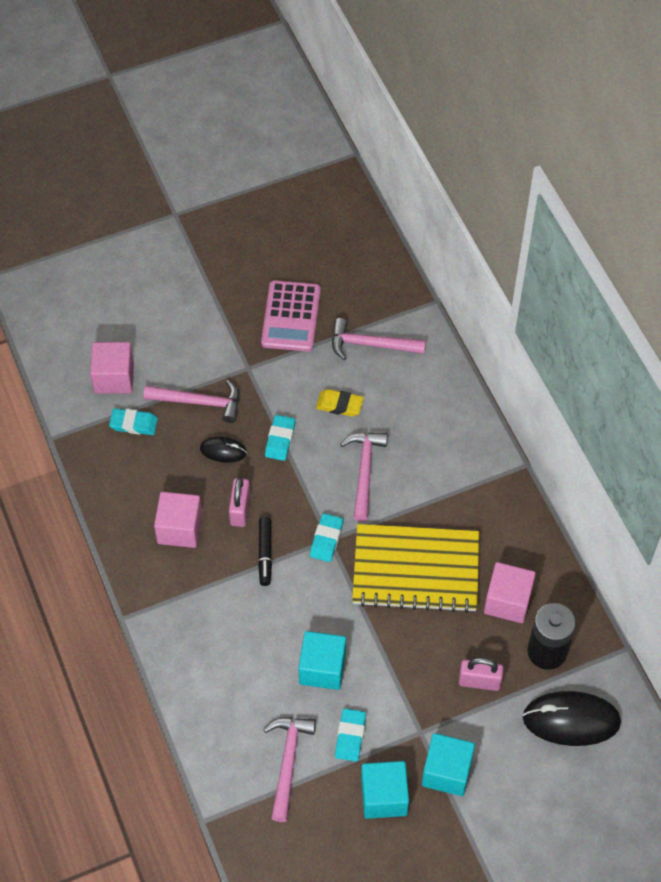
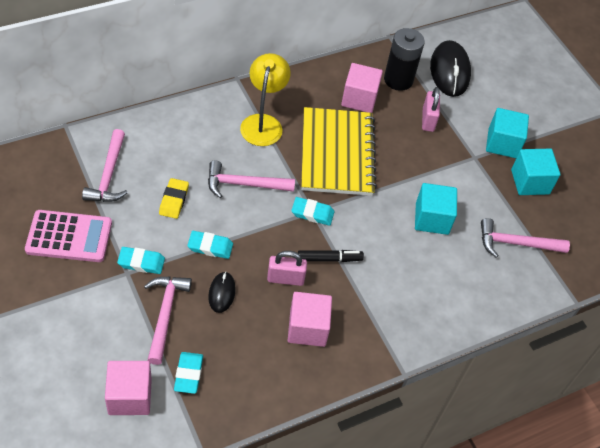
camera: 100 degrees left, 5 degrees down
turquoise eraser [335,709,366,762] -> turquoise eraser moved to [117,247,165,274]
none -> yellow lamp [240,53,291,146]

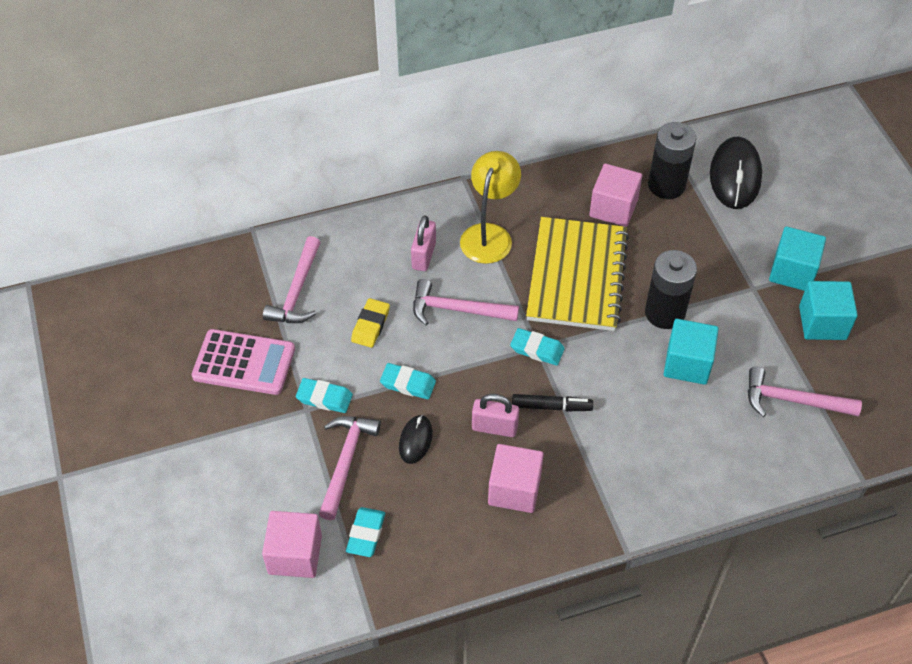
camera: 15 degrees right, 0 degrees up
pink padlock [422,87,440,132] -> pink padlock moved to [411,215,436,271]
none -> black battery [645,250,697,329]

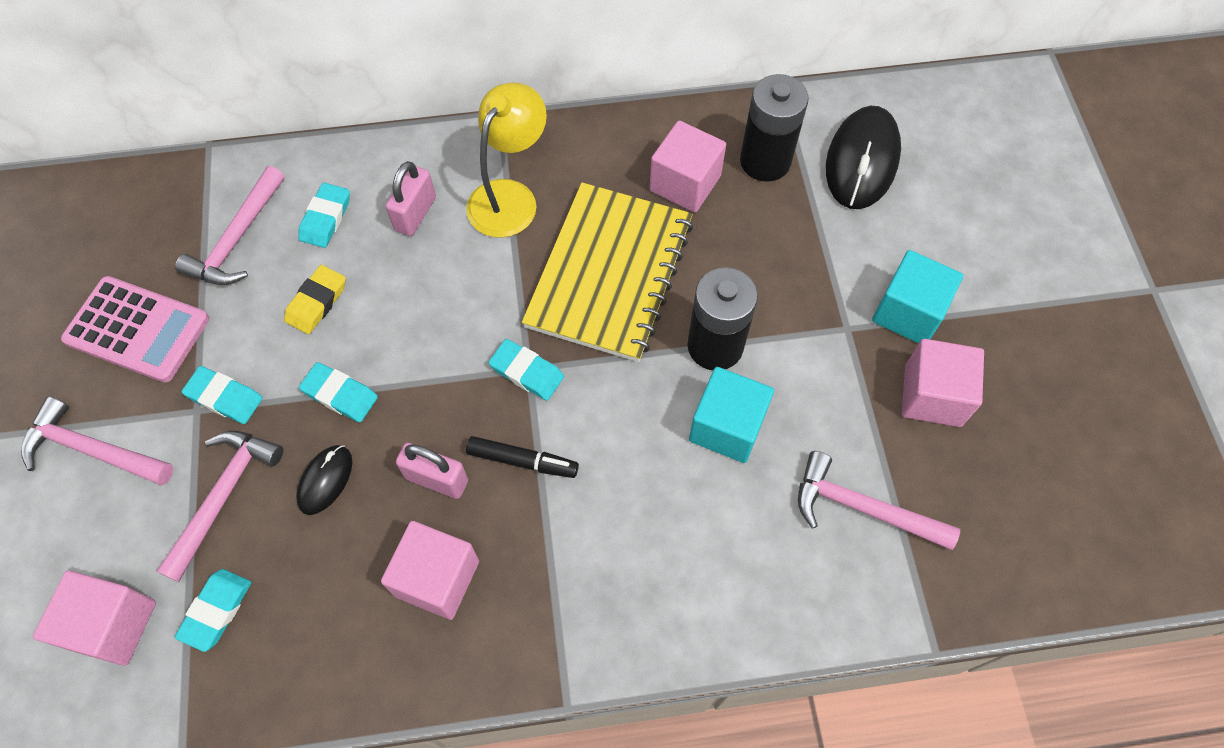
camera: 10 degrees right, 10 degrees up
pink hammer [413,279,519,325] -> pink hammer moved to [21,396,174,485]
turquoise cube [799,281,858,340] -> pink cube [902,339,984,427]
none -> turquoise eraser [298,183,350,248]

